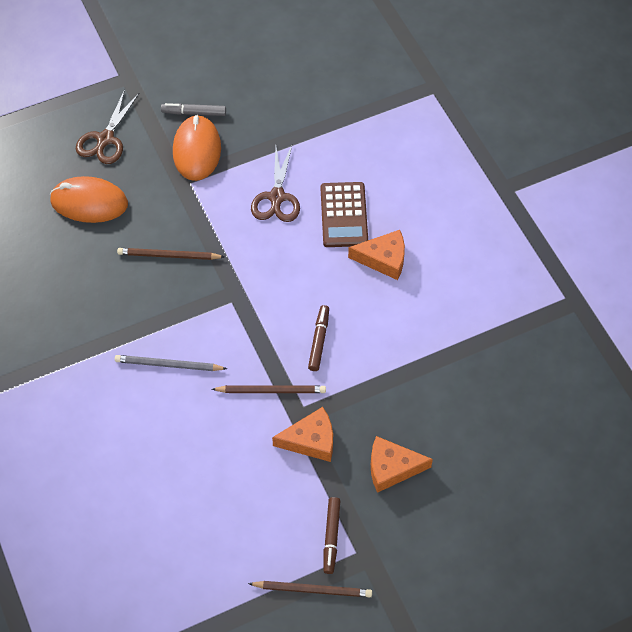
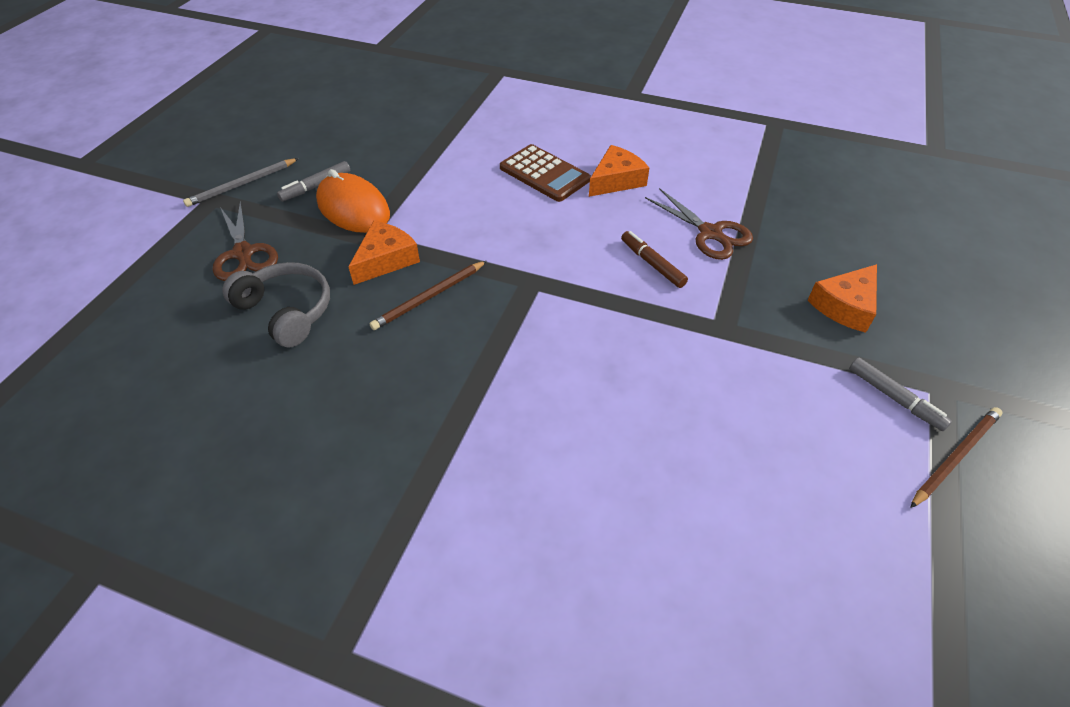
camera: 45 degrees left, 10 degrees down
orange mouse [50,176,128,223] -> grey headphones [222,262,330,348]
grey pencil [115,355,227,371] -> grey pencil moved to [183,158,299,207]
brown pencil [212,385,326,393] -> none
brown scissors [251,145,300,222] -> brown scissors moved to [645,188,753,260]
orange cheese [272,407,333,462] -> orange cheese moved to [348,221,420,285]
brown marker [323,497,340,574] -> grey marker [849,358,952,431]

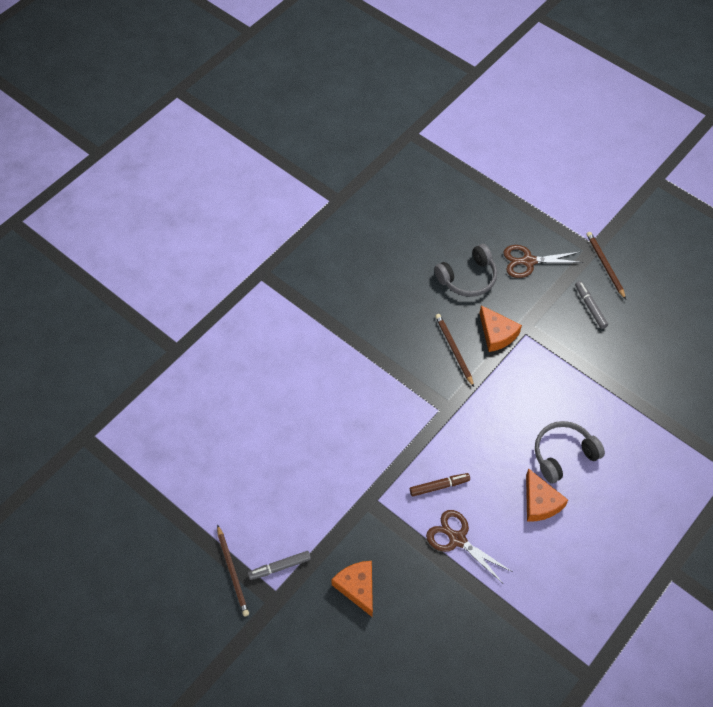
camera: 110 degrees right, 10 degrees up
grey pencil [183,158,299,207] -> brown pencil [587,232,626,299]
orange mouse [316,169,390,233] -> none
brown calculator [500,144,591,202] -> grey headphones [535,421,605,484]
brown scissors [645,188,753,260] -> brown scissors turned 60 degrees clockwise [426,510,512,583]

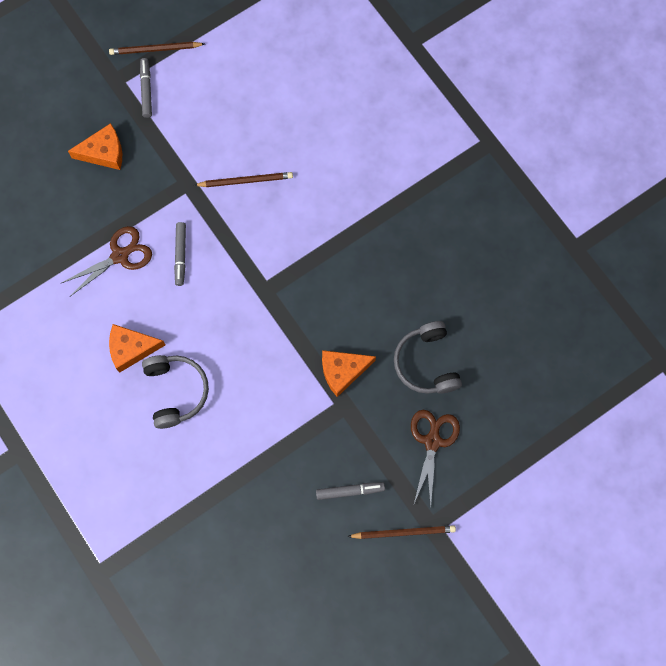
camera: 105 degrees right, 15 degrees up
brown marker [410,473,470,496] -> grey marker [174,222,186,286]
brown pencil [435,314,474,387] -> brown pencil moved to [194,172,293,187]

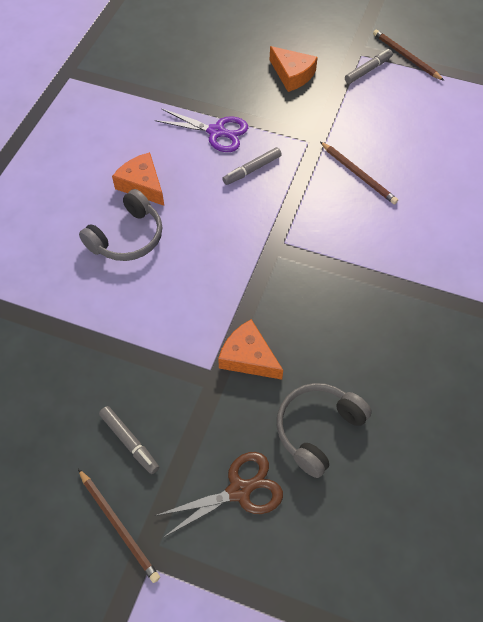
camera: 55 degrees right, 15 degrees down
brown scissors [62,226,152,296] -> purple scissors [155,108,248,152]

